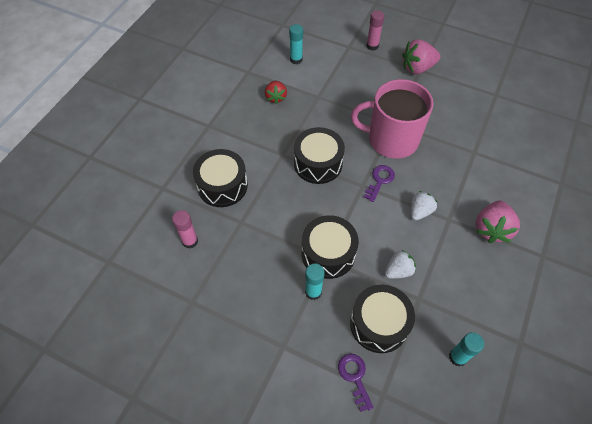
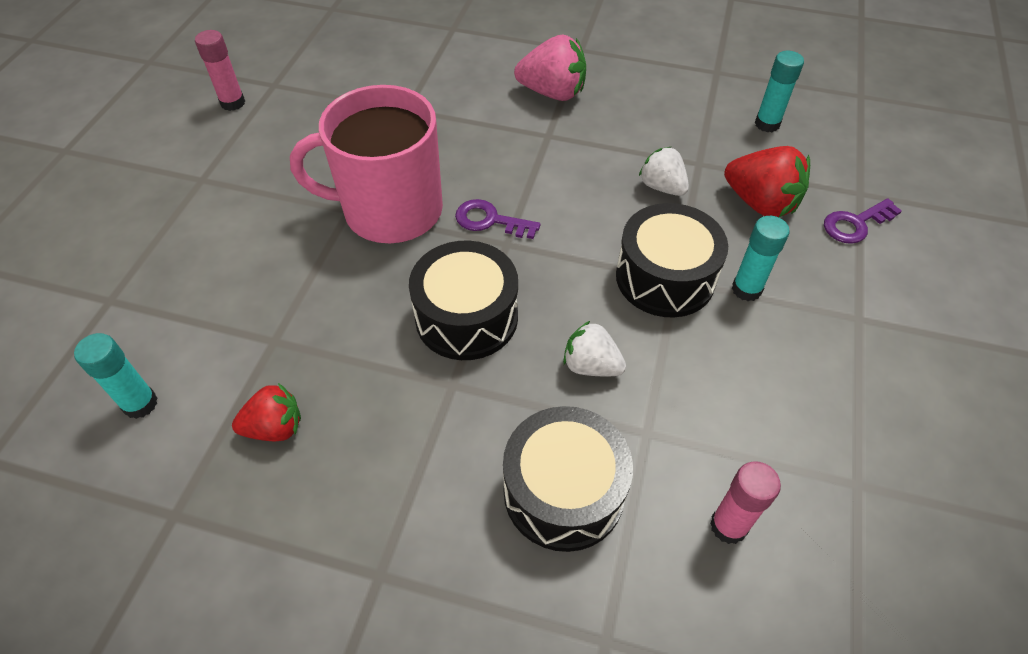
camera: 100 degrees left, 5 degrees down
black drum [350,285,415,353] -> red strawberry [724,146,810,217]
pink mug [351,79,433,159] -> pink mug turned 90 degrees clockwise [290,85,443,243]
pink glue stick [366,10,384,51] -> pink glue stick moved to [195,30,245,111]
pink strawberry [402,39,440,74] -> none
white strawberry [411,191,437,220] -> white strawberry moved to [563,321,626,376]

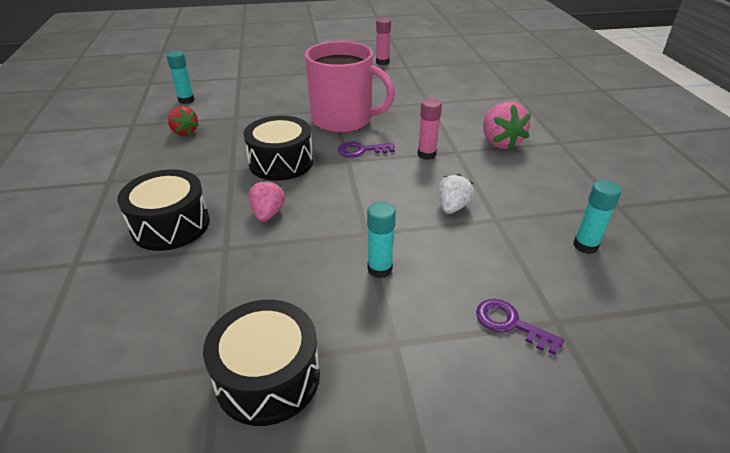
camera: 65 degrees right, 15 degrees down
pink mug [290,85,443,243] -> pink mug turned 135 degrees clockwise [305,41,395,133]
purple key [455,199,541,239] -> purple key turned 90 degrees counterclockwise [338,142,395,158]
white strawberry [563,321,626,376] -> pink strawberry [248,180,285,222]
black drum [616,203,728,317] -> black drum moved to [203,300,320,426]
pink glue stick [710,462,781,544] -> pink glue stick moved to [418,98,442,160]
red strawberry [724,146,810,217] -> none

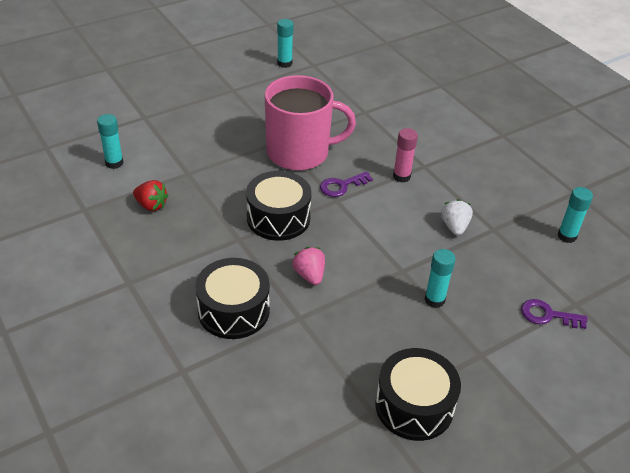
camera: 25 degrees left, 5 degrees up
pink glue stick [376,18,391,65] -> turquoise glue stick [277,19,294,68]
pink strawberry [483,101,531,150] -> none

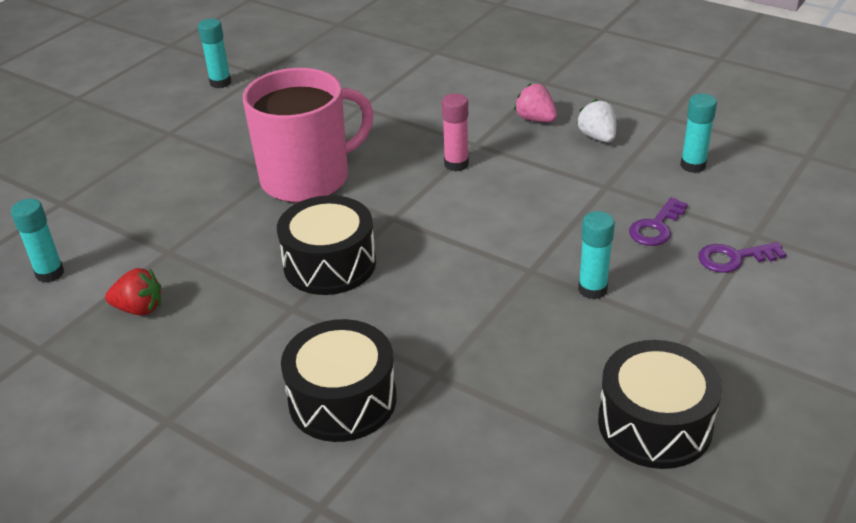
camera: 20 degrees left, 5 degrees down
pink strawberry [292,247,325,285] -> pink strawberry moved to [514,83,557,122]
purple key [320,171,373,197] -> purple key moved to [629,197,688,246]
white strawberry [441,199,473,236] -> white strawberry moved to [577,99,616,143]

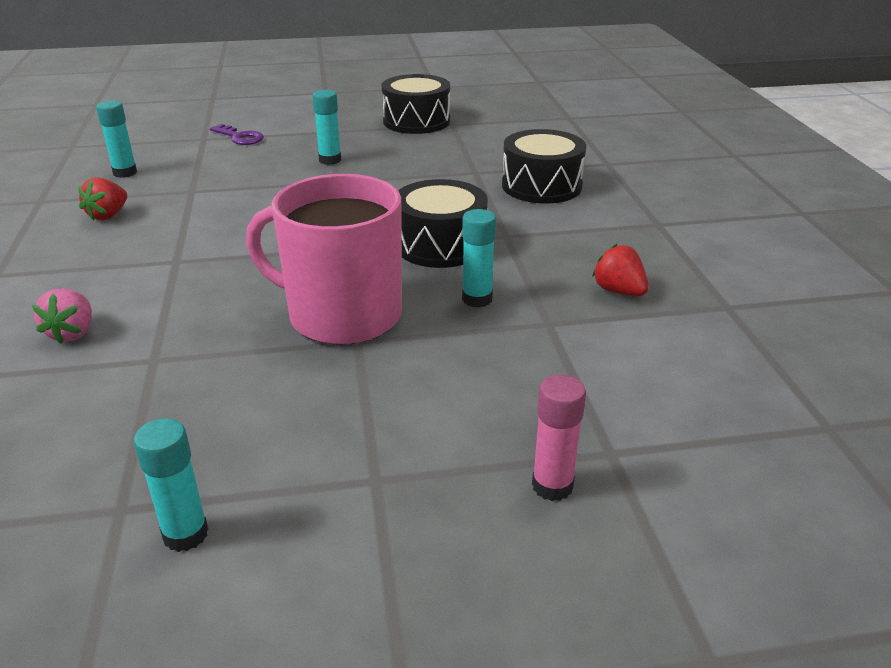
camera: 135 degrees left, 5 degrees down
turquoise glue stick [11,199,64,283] -> turquoise glue stick moved to [462,209,496,307]
pink glue stick [442,93,469,172] -> pink glue stick moved to [532,375,586,501]
pink strawberry [514,83,557,122] -> pink strawberry moved to [32,288,92,344]
white strawberry [577,99,616,143] -> red strawberry [78,178,127,221]
purple key [629,197,688,246] -> none

